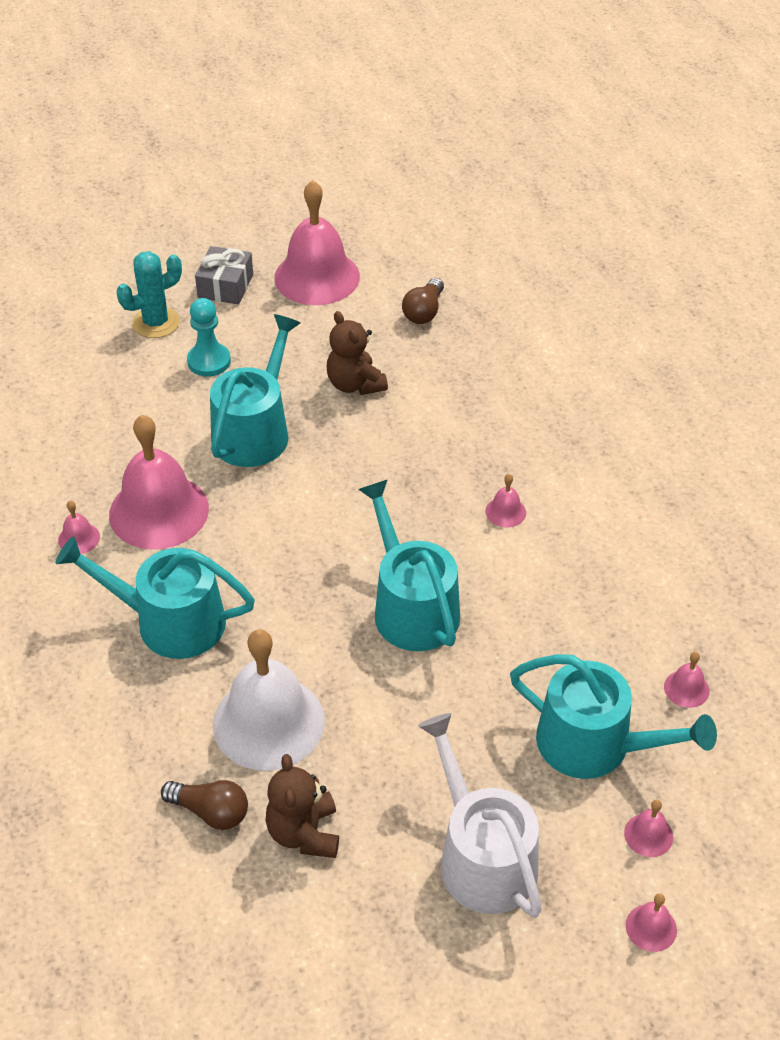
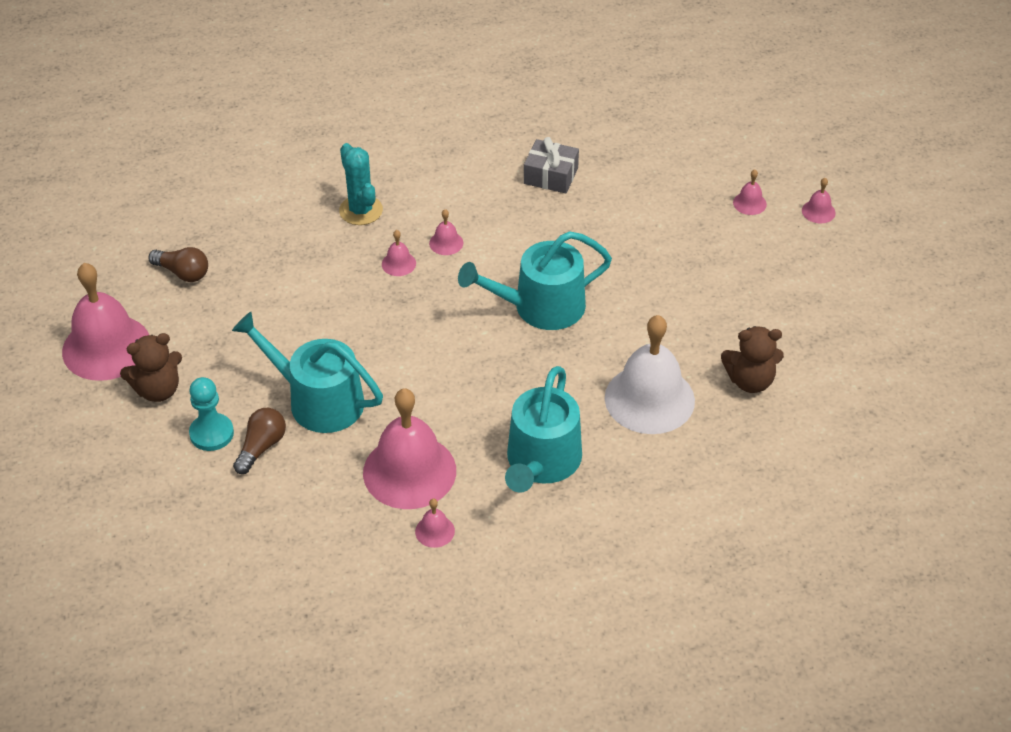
camera: 85 degrees left, 0 degrees up
turquoise cactus [117,251,182,338] -> turquoise cactus moved to [339,143,383,225]
brown light bulb [161,780,248,830] -> brown light bulb moved to [233,408,286,474]
grey gift [195,246,253,304] -> grey gift moved to [524,137,579,193]
brown teddy bear [327,311,388,395] -> brown teddy bear moved to [120,333,182,402]
white watering can [418,713,542,918] -> none
turquoise watering can [510,654,717,779] -> none
pink bell [664,652,710,708] -> pink bell moved to [382,230,416,276]

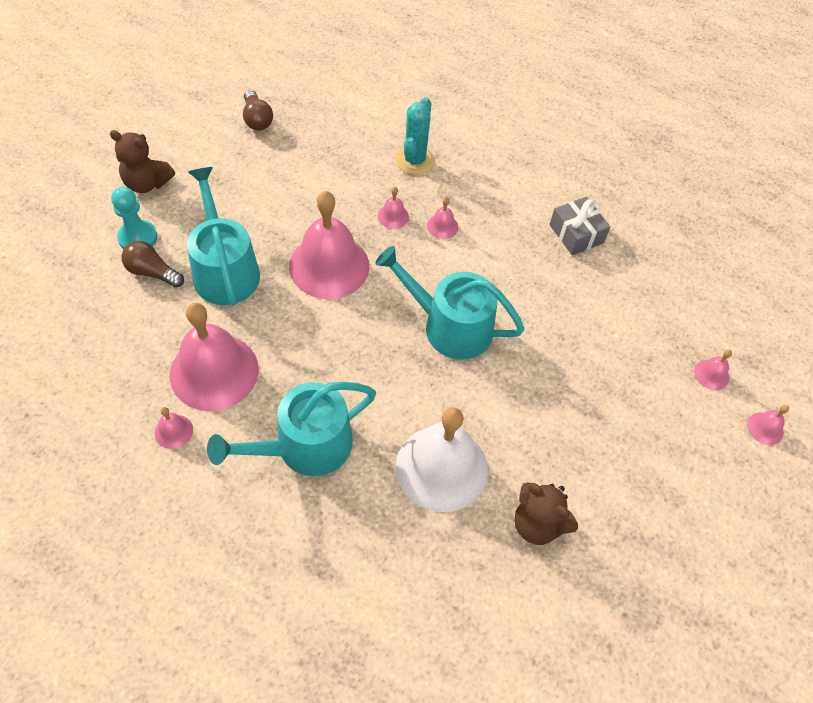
camera: 40 degrees right, 10 degrees up
pink bell [62,263,149,381] -> pink bell moved to [289,191,369,299]
brown light bulb [233,408,286,474] -> brown light bulb turned 135 degrees counterclockwise [121,241,184,288]

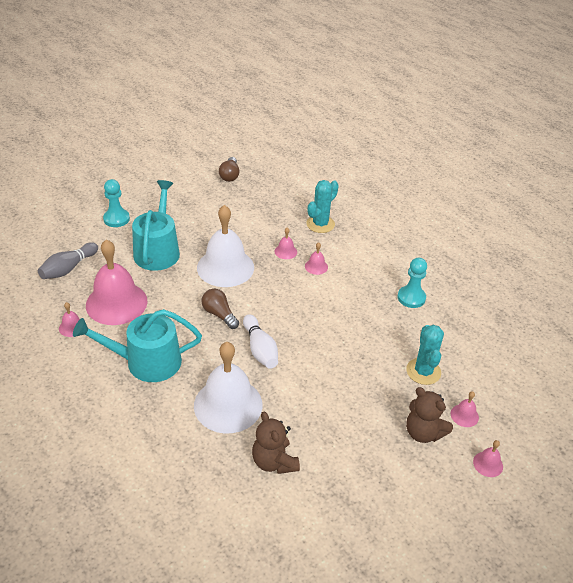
camera: 25 degrees right, 15 degrees down
brown teddy bear [110,130,175,193] -> brown teddy bear moved to [406,387,453,443]
brown light bulb [121,241,184,288] -> brown light bulb moved to [202,289,239,329]
pink bell [289,191,369,299] -> white bell [197,205,254,287]
turquoise watering can [375,246,525,359] -> none
grey gift [549,197,610,255] -> turquoise pawn [398,257,427,308]
none -> grey bowling pin [38,242,98,279]
none -> white bowling pin [243,314,278,369]
none -> turquoise cactus [406,325,444,385]

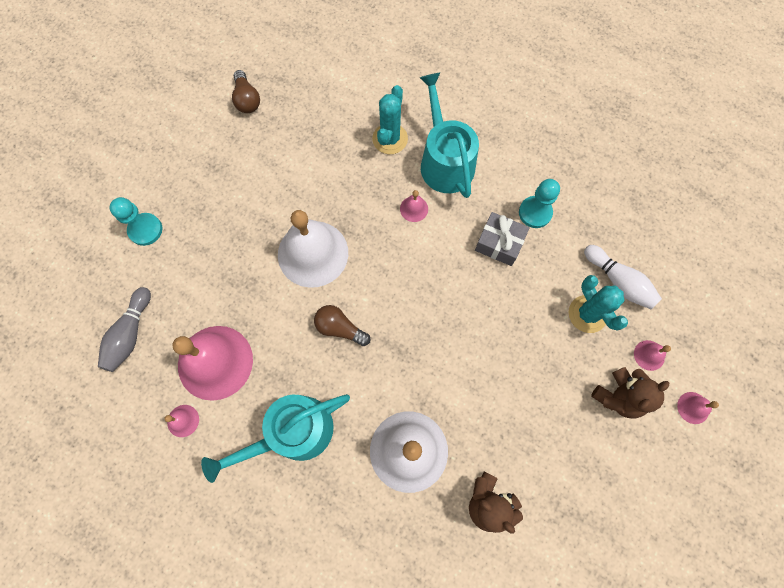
camera: 20 degrees left, 30 degrees up
turquoise watering can [132,180,180,271] -> turquoise watering can moved to [420,73,479,198]
white bowling pin [243,314,278,369] -> white bowling pin moved to [584,245,662,309]
pink bell [274,228,297,259] -> none
brown teddy bear [406,387,453,443] -> brown teddy bear turned 60 degrees counterclockwise [591,367,669,419]
none -> grey gift [475,212,529,266]

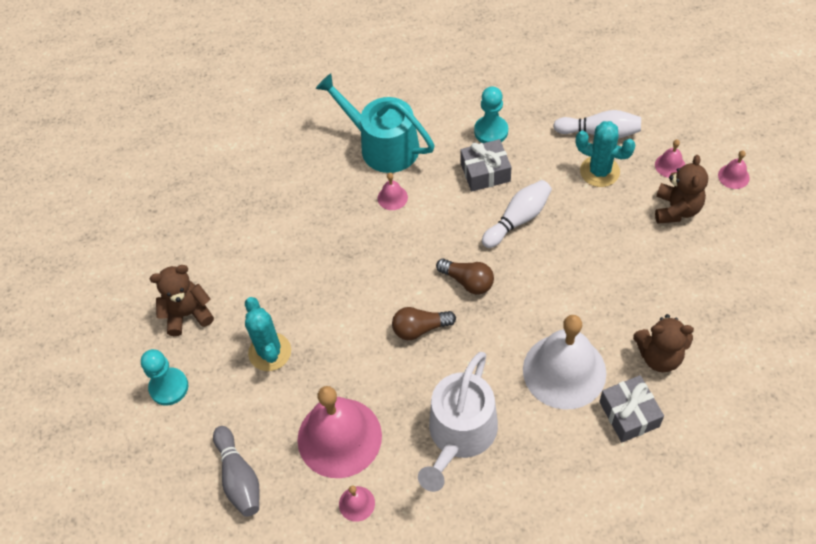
camera: 35 degrees left, 15 degrees down
turquoise watering can [201,394,350,483] -> white watering can [418,352,498,492]
brown light bulb [232,70,260,113] -> brown light bulb moved to [436,259,494,294]
white bell [278,210,348,288] -> none
turquoise cactus [372,85,408,154] -> turquoise cactus moved to [245,297,291,371]
none -> brown teddy bear [149,265,214,336]
none -> white bowling pin [482,180,552,248]
none -> grey gift [599,375,664,442]

